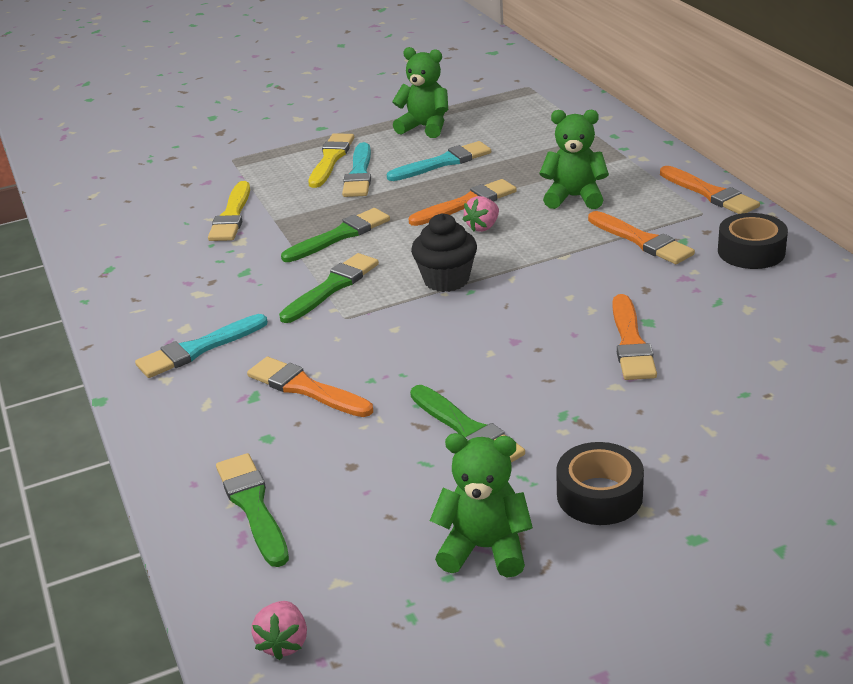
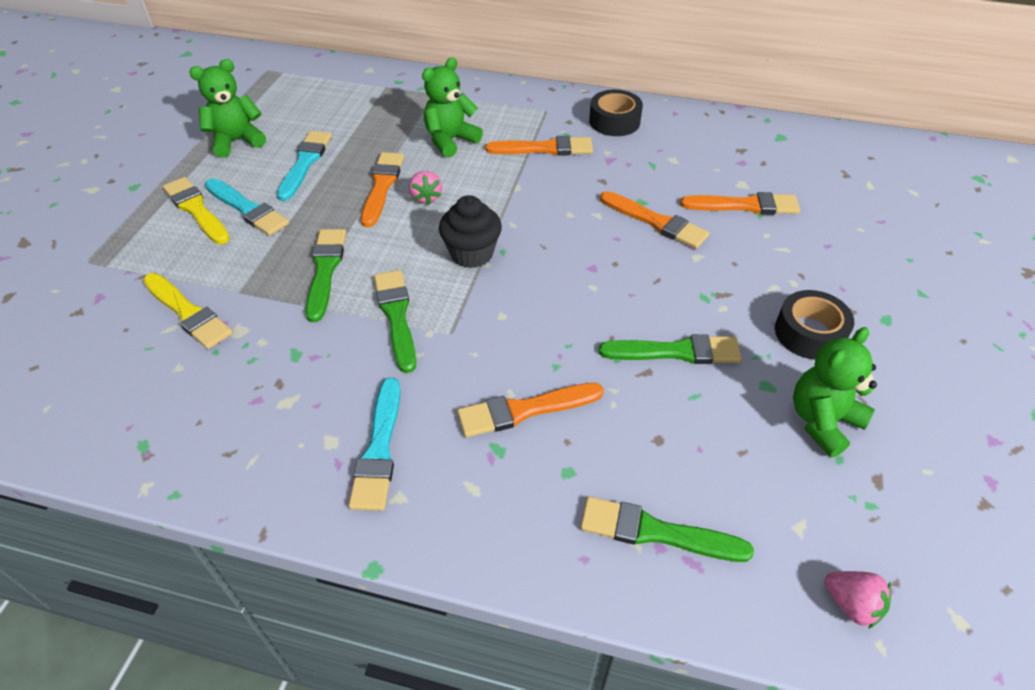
camera: 55 degrees left, 15 degrees up
orange brush [660,166,760,214] -> orange brush moved to [680,192,800,215]

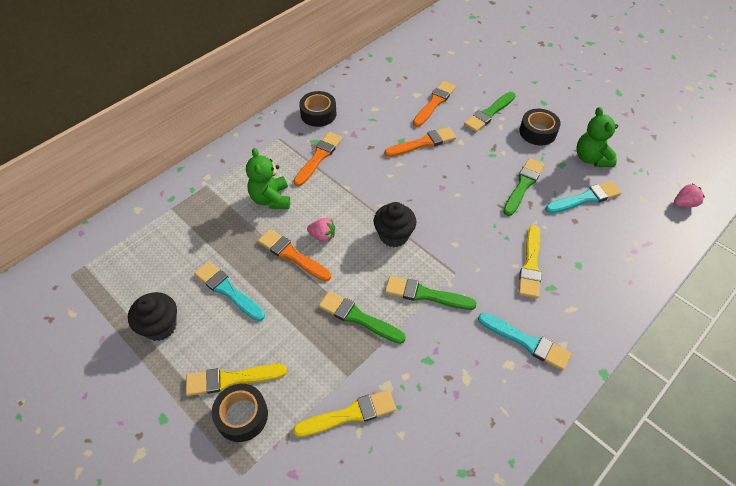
camera: 60 degrees left, 5 degrees up
green teddy bear [189,59,266,158] -> black cupcake [128,292,177,341]
turquoise brush [205,178,289,236] -> turquoise brush moved to [545,181,621,213]
orange brush [457,383,604,437] -> yellow brush [519,225,542,298]
green brush [580,496,754,562] -> green brush moved to [464,92,516,132]
none -> black tape [212,384,268,442]

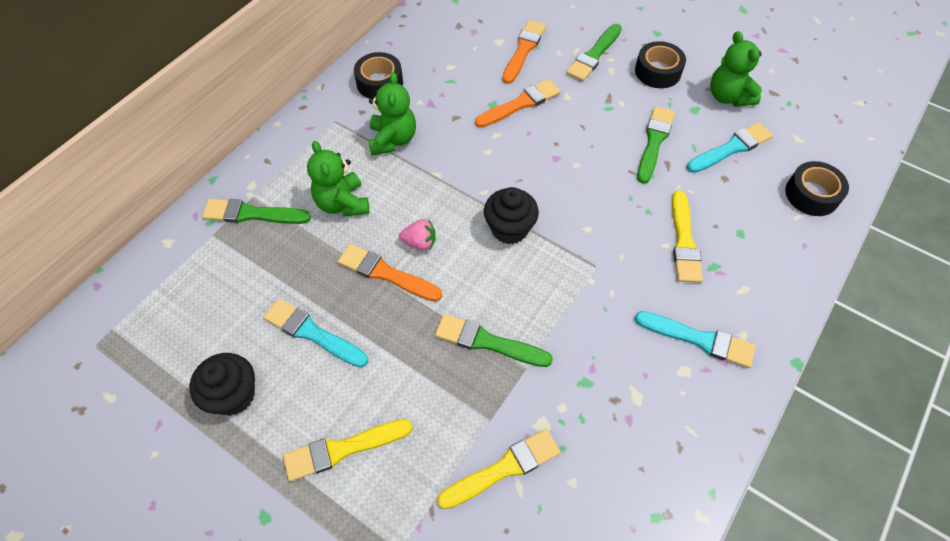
camera: 10 degrees left, 5 degrees up
black tape [212,384,268,442] -> black tape moved to [785,161,849,216]
orange brush [294,132,343,186] -> green teddy bear [368,72,416,156]
green brush [385,276,477,310] -> green brush moved to [202,199,311,224]
pink strawberry [674,183,705,207] -> none

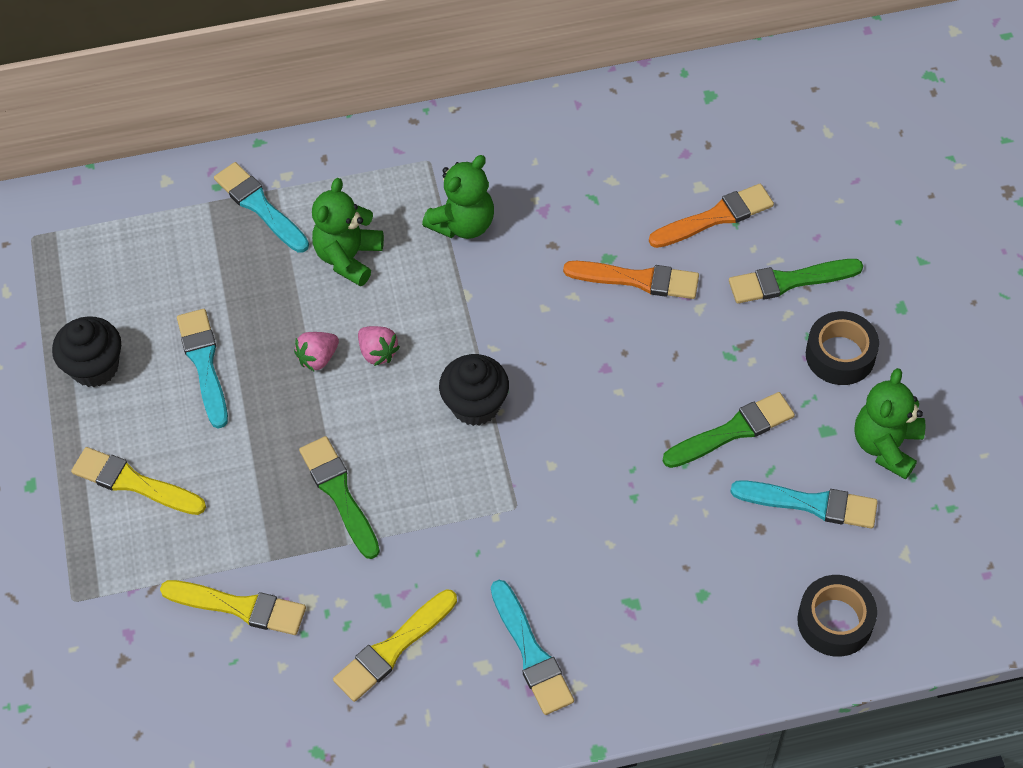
camera: 45 degrees right, 0 degrees up
green brush [202,199,311,224] -> turquoise brush [214,162,309,253]
orange brush [338,244,442,302] -> pink strawberry [294,332,339,372]
black tape [354,52,403,99] -> none
yellow brush [672,191,703,283] -> yellow brush moved to [333,589,457,702]

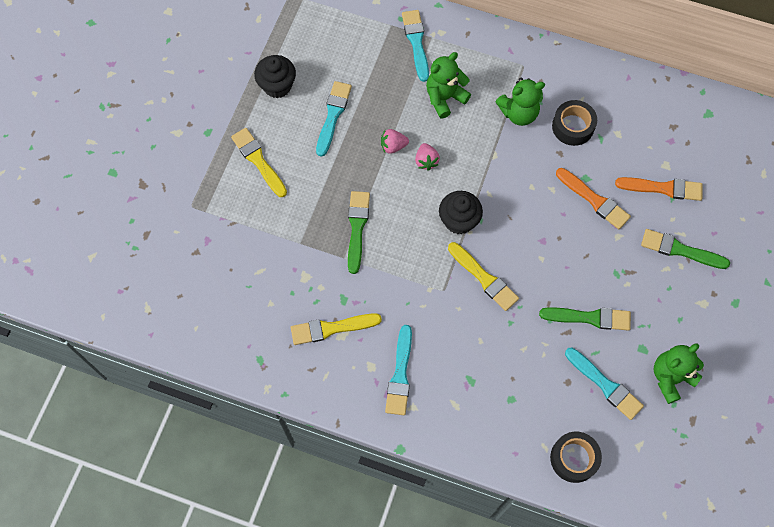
camera: 30 degrees right, 10 degrees up
yellow brush [160,580,306,635] -> yellow brush moved to [448,242,519,311]
black tape [806,311,879,385] -> black tape moved to [552,100,597,146]

